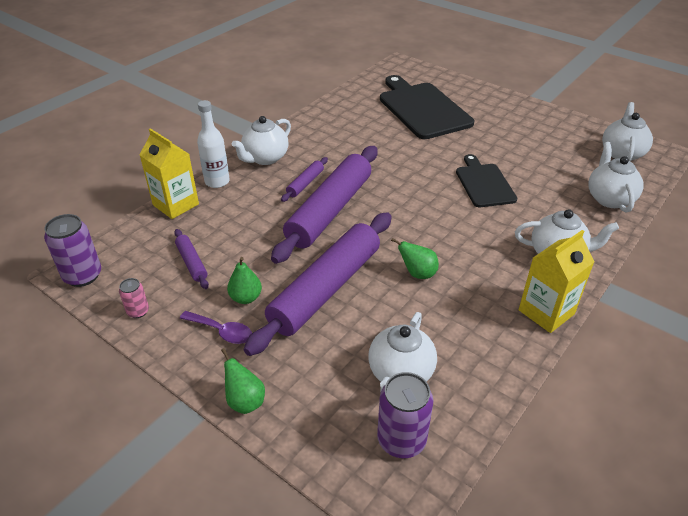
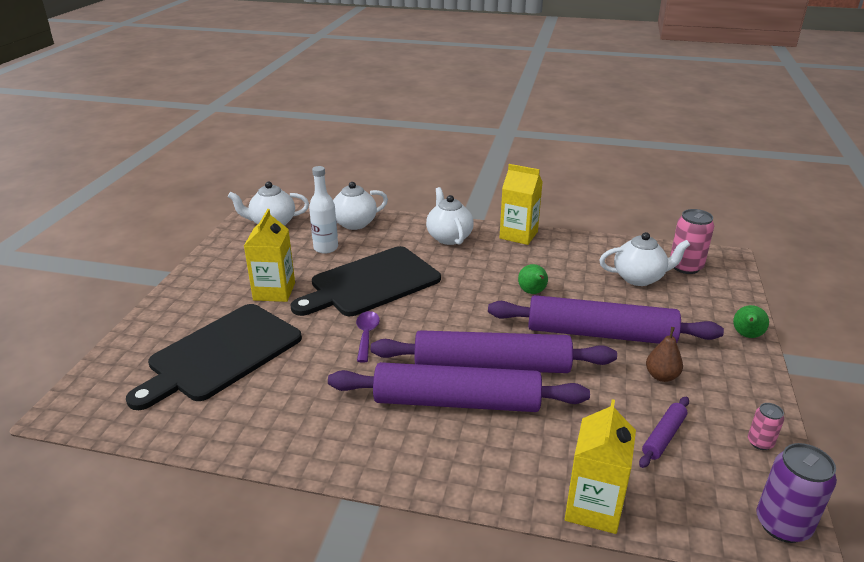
camera: 115 degrees left, 10 degrees down
purple spoon [180,311,252,344] -> purple spoon moved to [356,311,380,363]
white bottle [197,100,230,188] -> white bottle moved to [309,166,338,254]
green pear [227,257,262,304] -> brown pear [646,327,683,382]
white teapot [232,116,291,165] -> none
purple rolling pin [281,157,328,202] -> purple rolling pin [328,362,590,412], size x2.33
purple can [377,372,433,458] -> pink can [670,209,714,274]
black cutting board [456,154,517,207] -> black cutting board [290,246,441,316], size x1.66
none -> yellow carton [244,209,295,302]

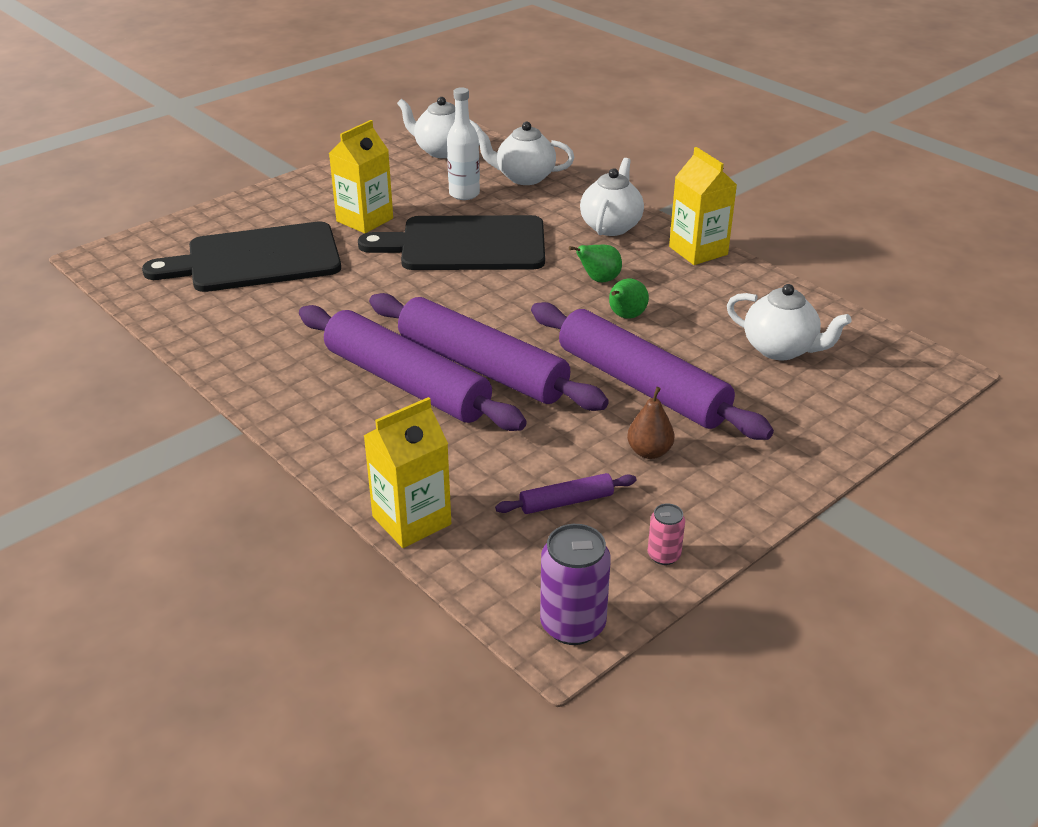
camera: 35 degrees right, 5 degrees up
purple spoon [356,311,380,363] -> none
pink can [670,209,714,274] -> none
green pear [733,305,769,338] -> green pear moved to [569,245,622,282]

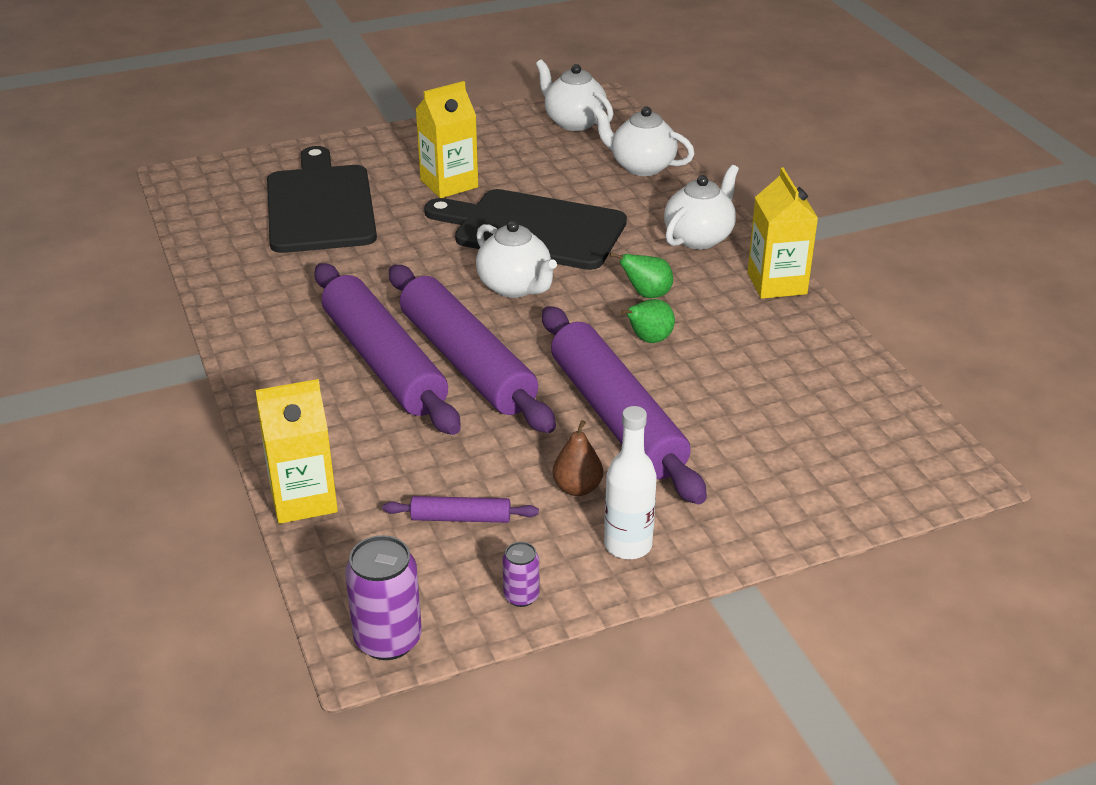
camera: 20 degrees right, 0 degrees up
black cutting board [142,222,341,292] -> black cutting board turned 75 degrees clockwise [267,146,377,253]
white bottle [447,87,480,200] -> white bottle moved to [604,406,657,559]
pink can [648,503,685,565] -> purple can [502,542,539,607]
white teapot [727,284,852,360] -> white teapot moved to [476,221,557,298]

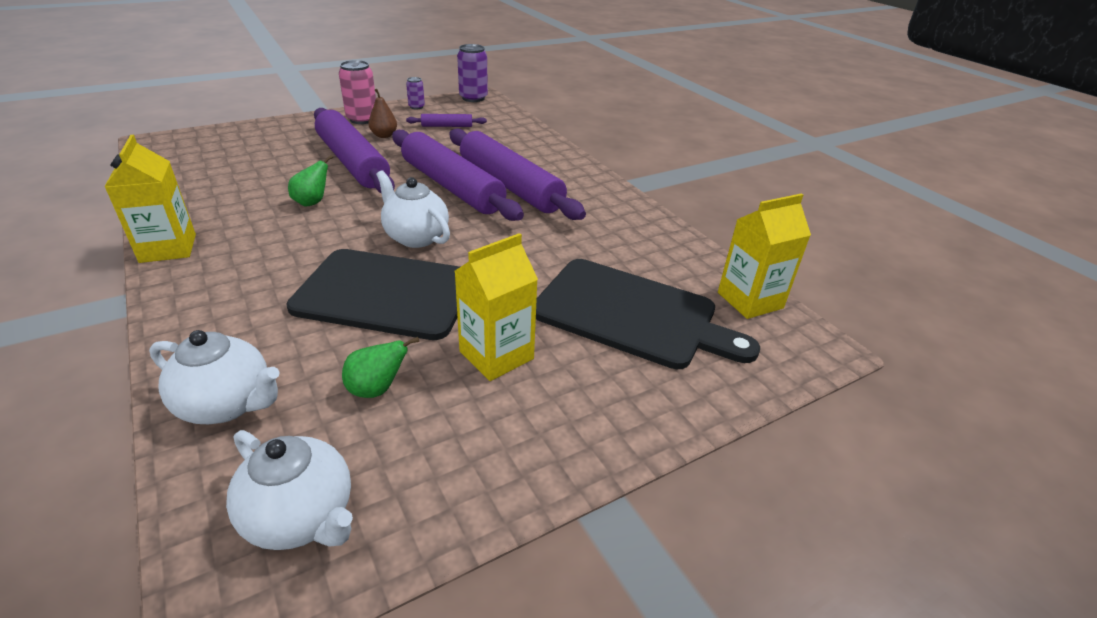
camera: 170 degrees right, 0 degrees up
yellow carton [255,379,338,524] -> yellow carton moved to [718,194,811,319]
black cutting board [267,146,377,253] -> black cutting board turned 45 degrees counterclockwise [536,259,760,369]
white bottle [604,406,657,559] -> pink can [339,60,376,124]
green pear [610,252,673,298] -> green pear moved to [342,337,419,398]
white teapot [664,165,739,249] -> none

